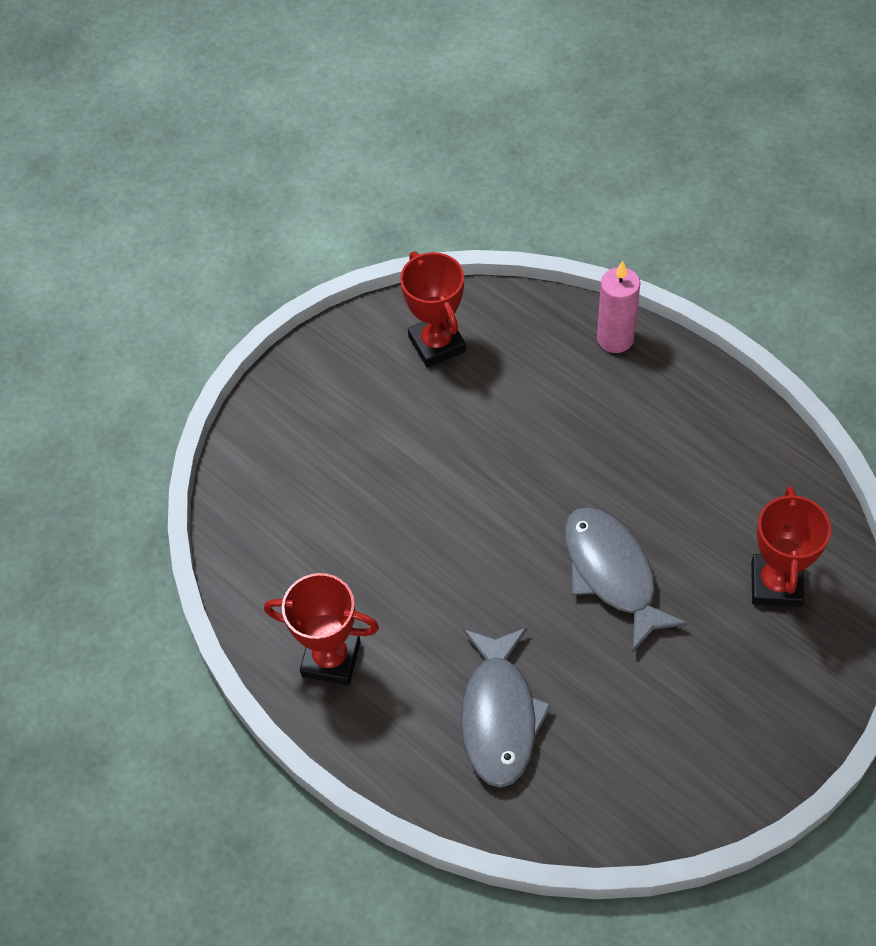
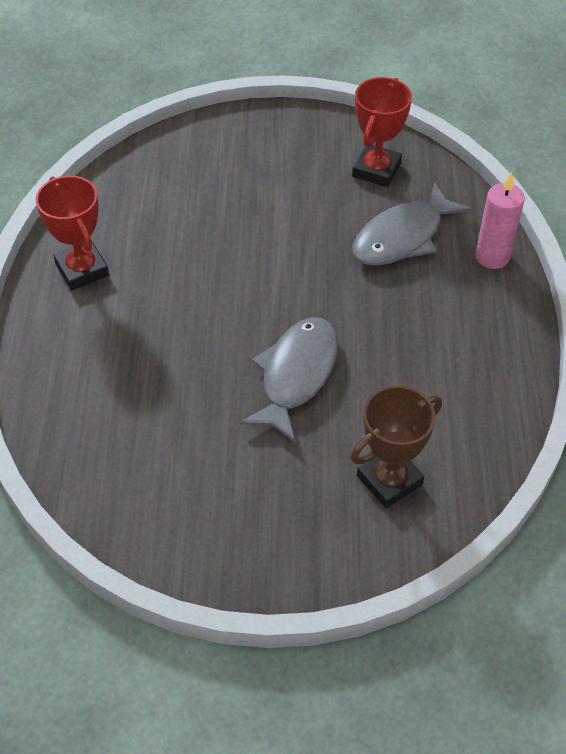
camera: 45 degrees right, 5 degrees down
grey fish [461,628,552,788] -> grey fish moved to [352,182,472,266]
red trophy [751,486,831,607] -> brown trophy [351,386,442,508]

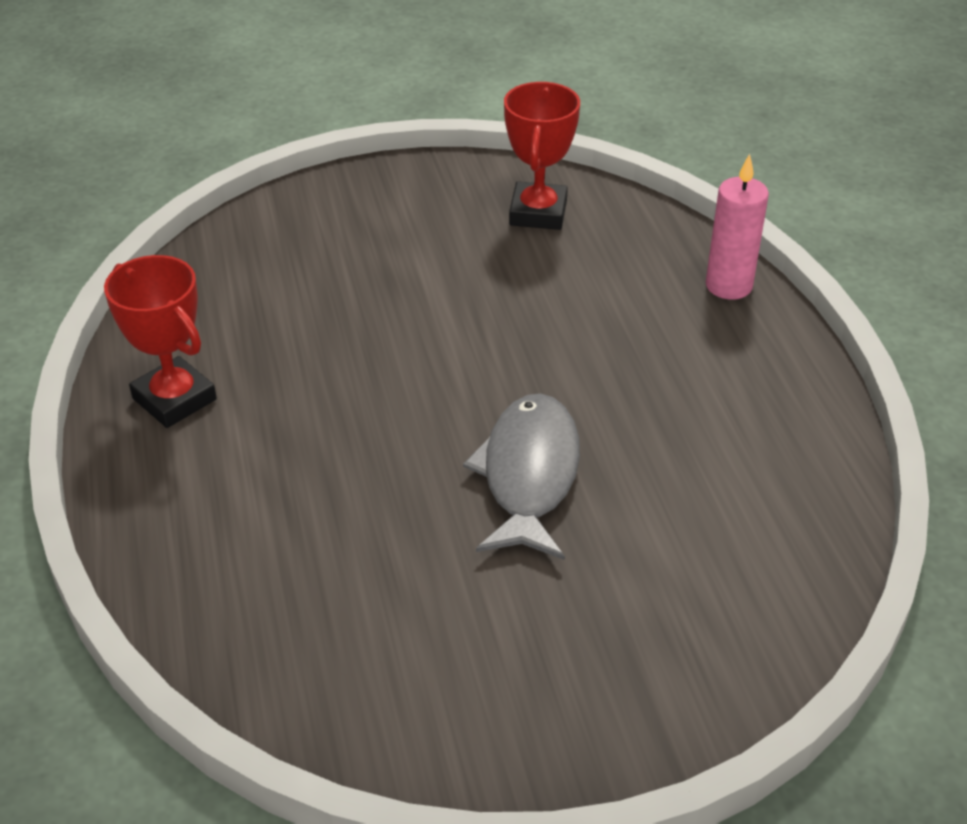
camera: 15 degrees left, 10 degrees down
brown trophy [351,386,442,508] -> none
grey fish [352,182,472,266] -> none

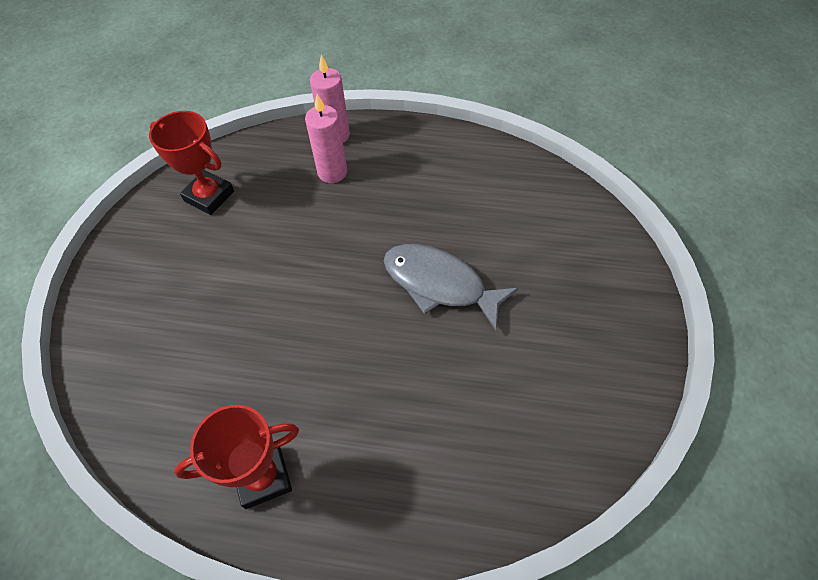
camera: 65 degrees left, 15 degrees up
none -> pink candle [305,94,347,183]

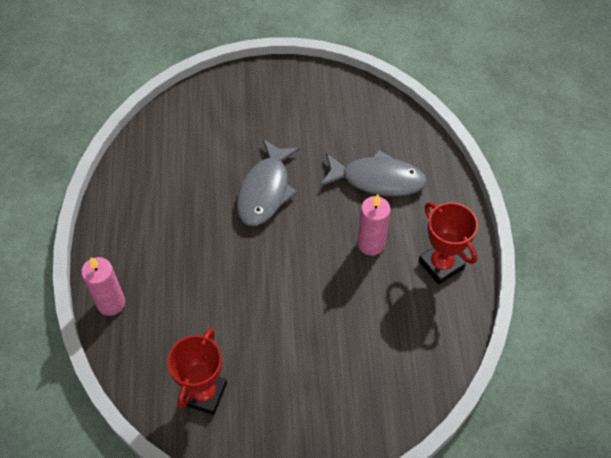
camera: 105 degrees left, 0 degrees up
pink candle [305,94,347,183] -> pink candle moved to [358,194,390,256]
none -> grey fish [320,150,427,197]

